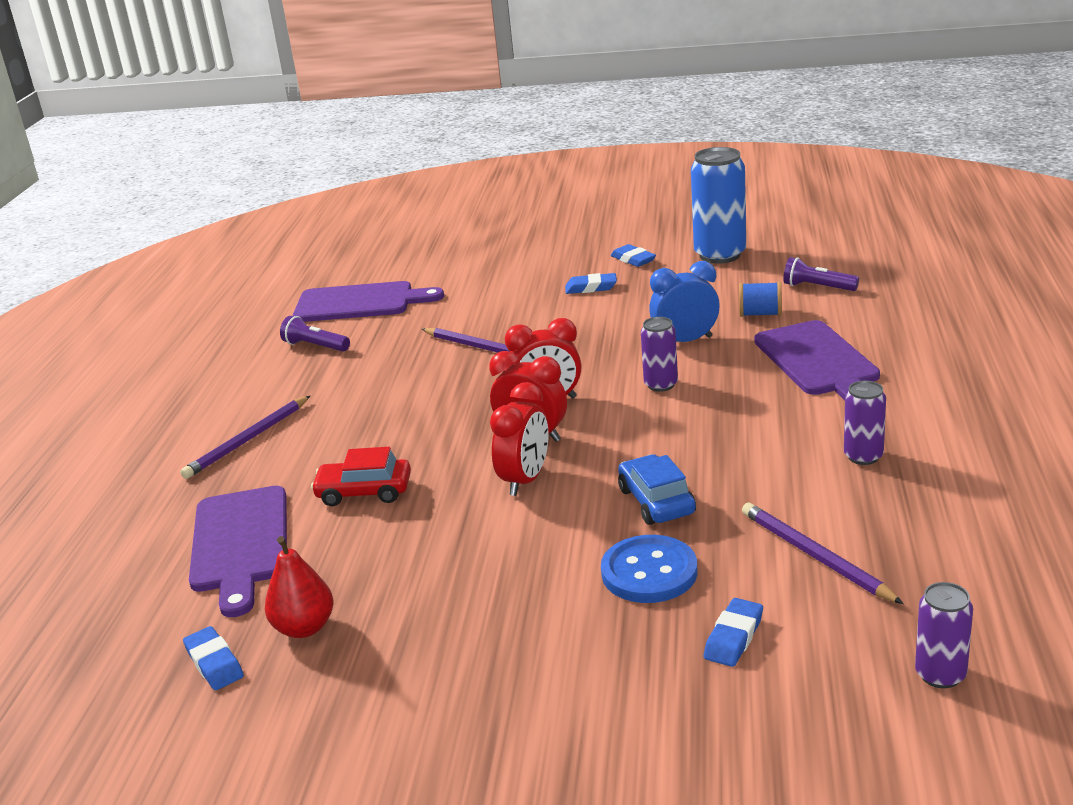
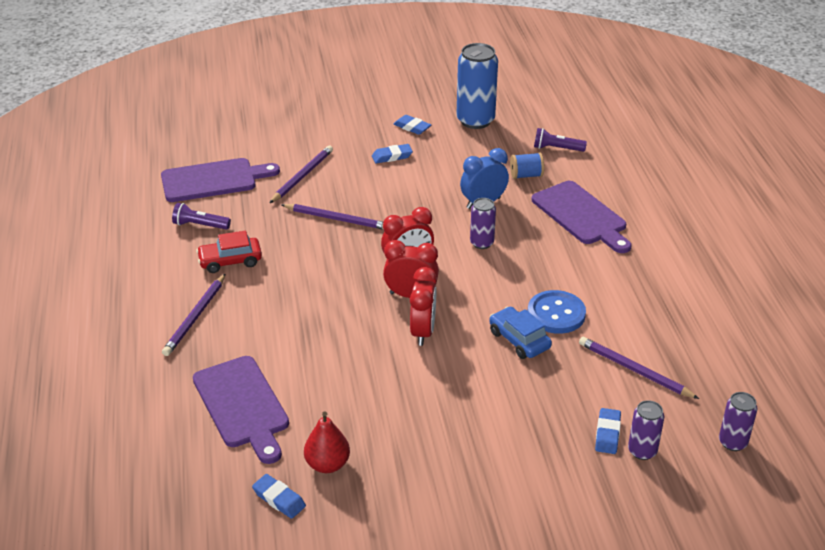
camera: 20 degrees left, 10 degrees up
red car [311,447,411,506] -> red car moved to [196,231,262,273]
blue button [601,535,697,603] -> blue button moved to [528,290,586,334]
purple can [844,381,886,465] -> purple can moved to [628,400,664,460]
none -> purple pencil [270,146,333,203]

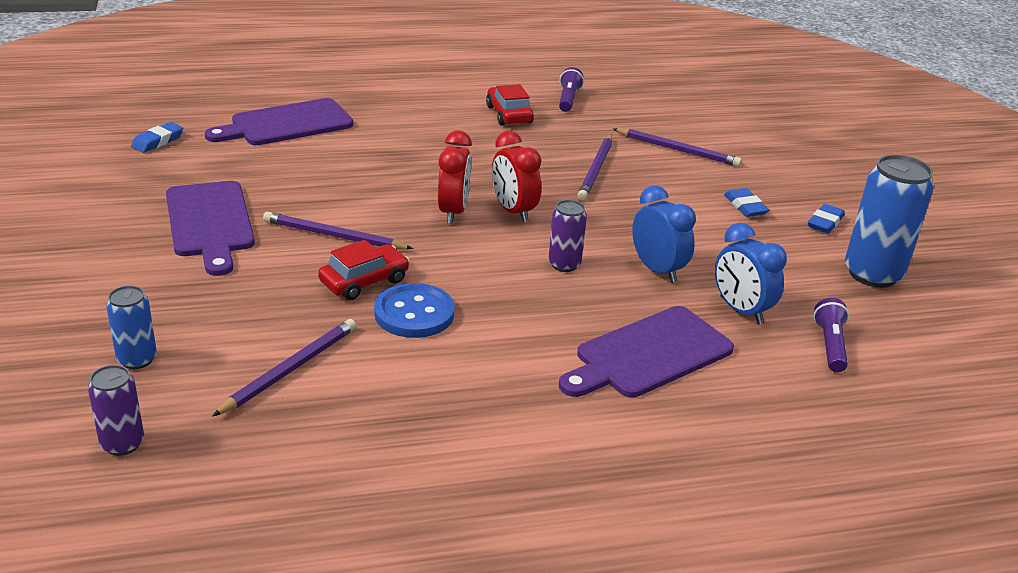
camera: 85 degrees right, 5 degrees down
purple cutting board [161,158,280,202] -> purple cutting board moved to [166,181,255,276]
purple pencil [162,274,225,356] -> purple pencil moved to [263,212,413,250]
red pear [304,411,350,473] -> none
red clock [410,267,437,346] -> none
blue car [489,307,552,359] -> red car [318,240,410,300]
blue spool [510,152,544,179] -> blue clock [715,223,787,325]
blue eraser [595,408,621,454] -> none
purple can [628,400,664,460] -> blue can [106,286,157,369]

